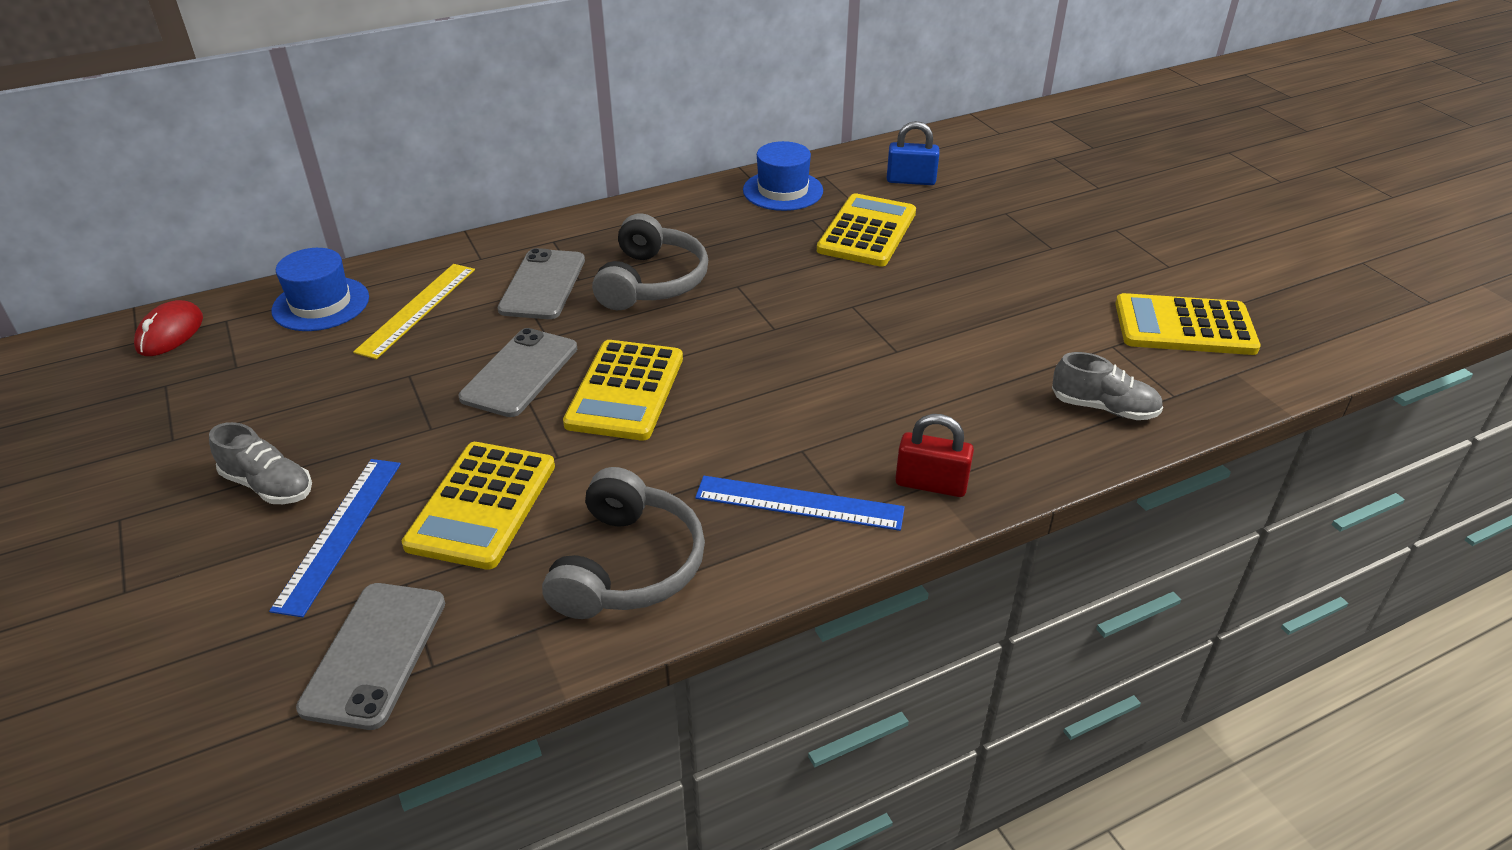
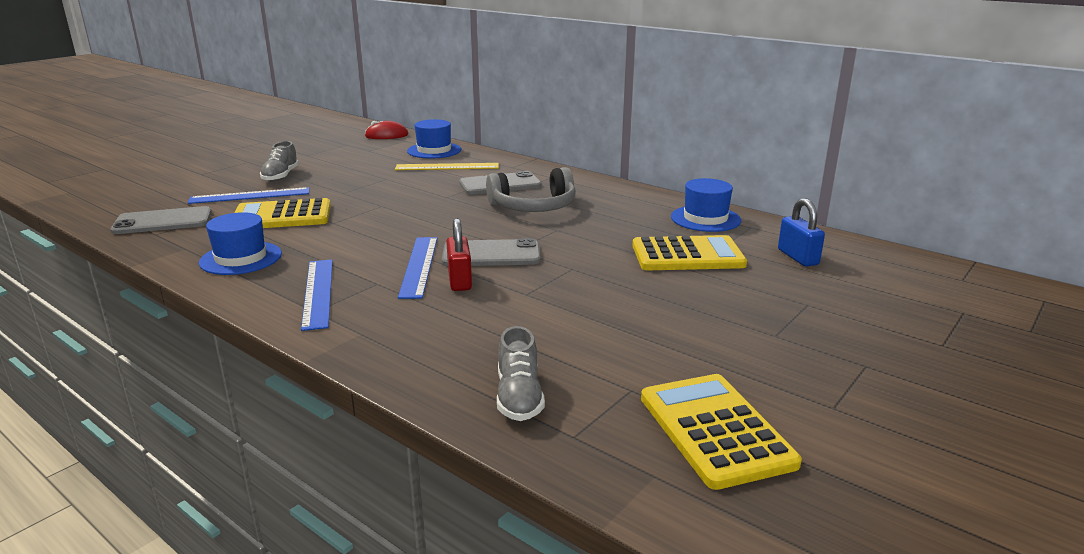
camera: 65 degrees right, 15 degrees down
grey phone [459,328,577,417] -> grey phone moved to [442,238,541,266]
grey headphones [542,467,705,619] -> blue hat [199,212,282,275]
yellow calculator [563,340,683,441] -> none
red padlock [895,414,974,497] -> red padlock moved to [446,218,472,291]
none -> blue ruler [398,237,437,299]

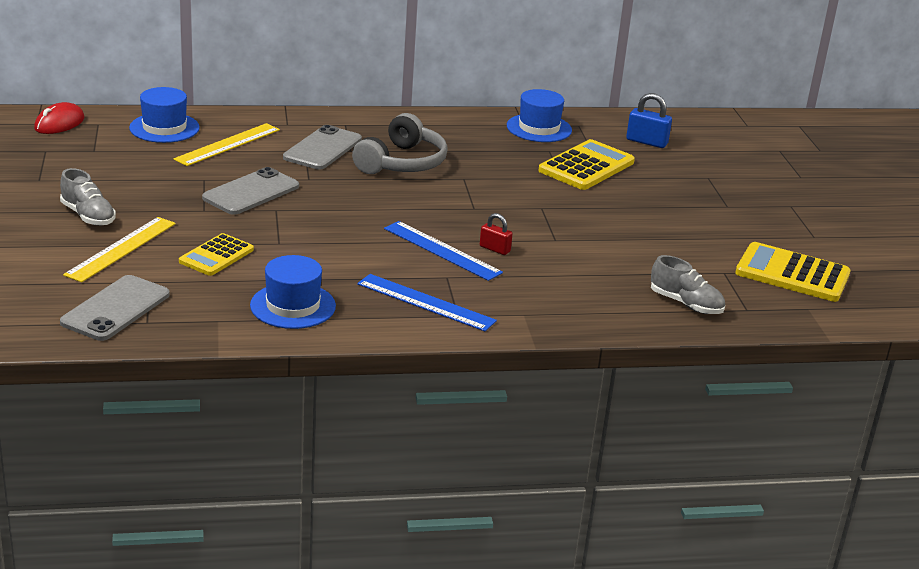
camera: 50 degrees left, 5 degrees up
blue ruler [187,187,309,204] -> yellow ruler [63,217,176,282]
yellow calculator [234,198,331,228] -> yellow calculator [179,233,254,276], size x0.63
grey phone [442,238,541,266] -> grey phone moved to [202,167,299,215]
red padlock [446,218,472,291] -> red padlock [480,213,513,255], size x0.65

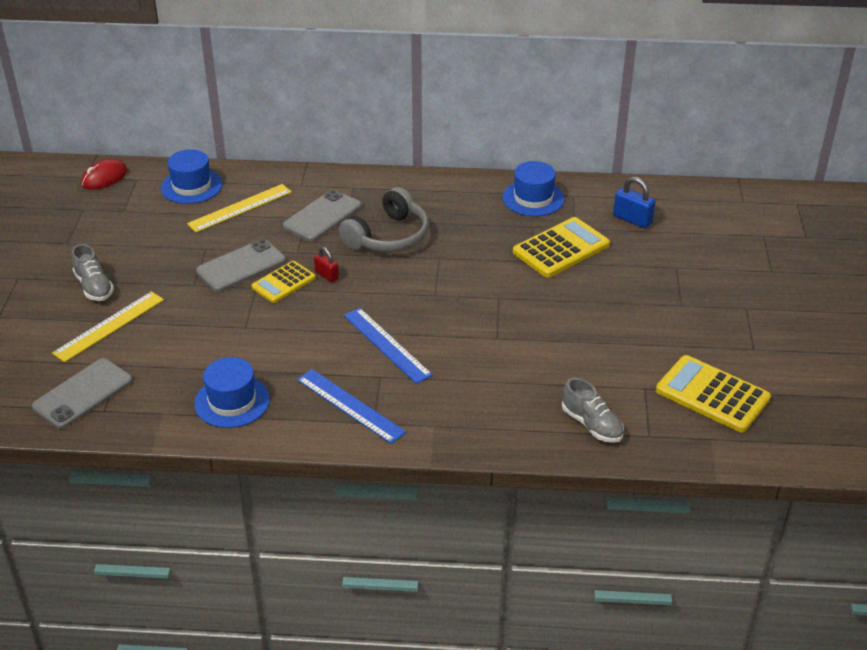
camera: 15 degrees right, 10 degrees up
yellow calculator [179,233,254,276] -> yellow calculator moved to [251,261,316,303]
red padlock [480,213,513,255] -> red padlock moved to [314,247,339,282]

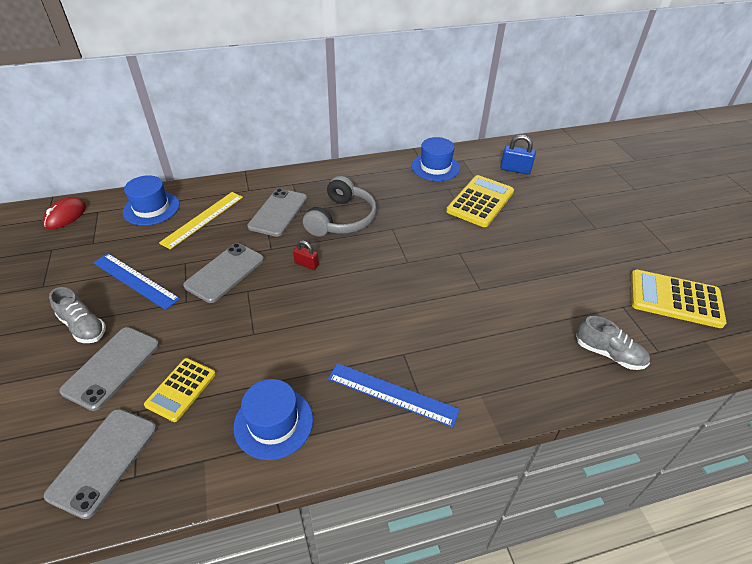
camera: 20 degrees left, 5 degrees up
yellow ruler [52,291,164,362] -> grey phone [59,327,159,411]
yellow calculator [251,261,316,303] -> yellow calculator moved to [144,358,216,422]
blue ruler [344,308,433,384] -> blue ruler moved to [93,253,180,310]

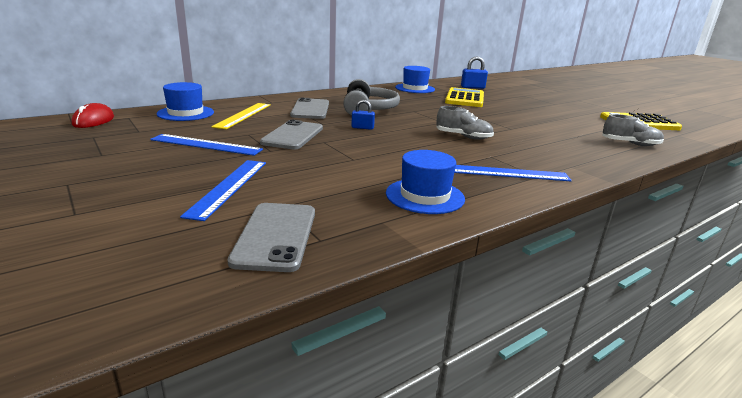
camera: 20 degrees left, 20 degrees down
grey shoe [49,287,106,343] -> grey shoe moved to [436,106,494,140]
grey phone [59,327,159,411] -> blue ruler [180,160,266,221]
yellow calculator [144,358,216,422] -> none
red padlock [293,240,319,270] -> blue padlock [351,100,375,130]

